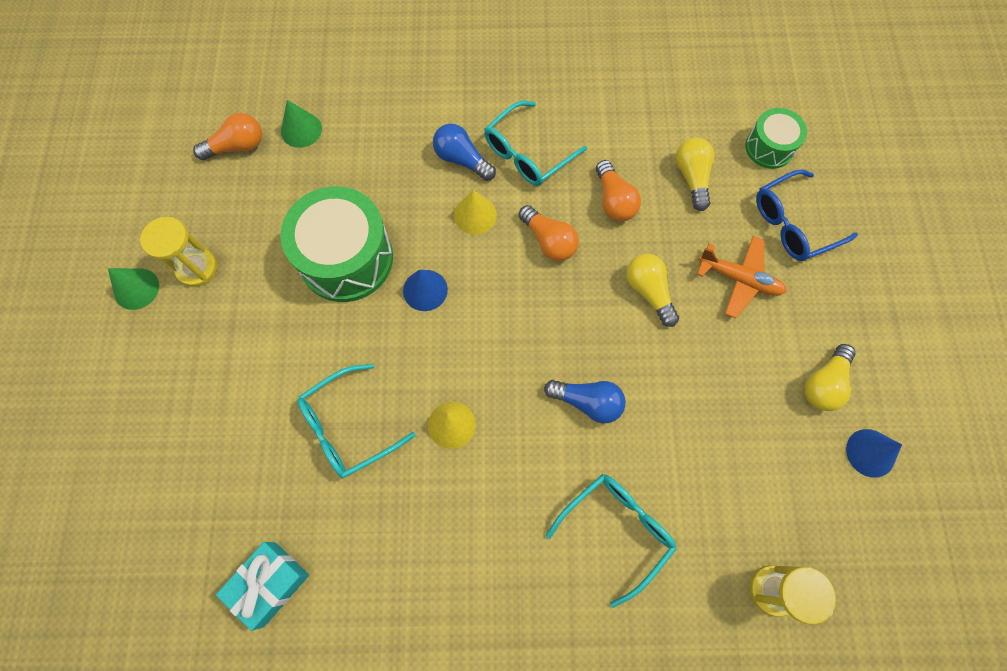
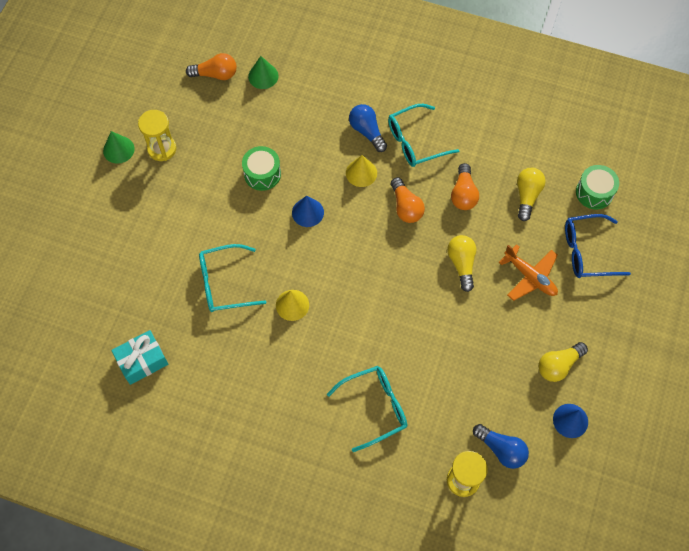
camera: 20 degrees right, 5 degrees down
green drum [280,186,393,302] -> green drum [242,146,281,191], size x0.55
blue light bulb [544,380,626,424] -> blue light bulb moved to [473,424,529,469]

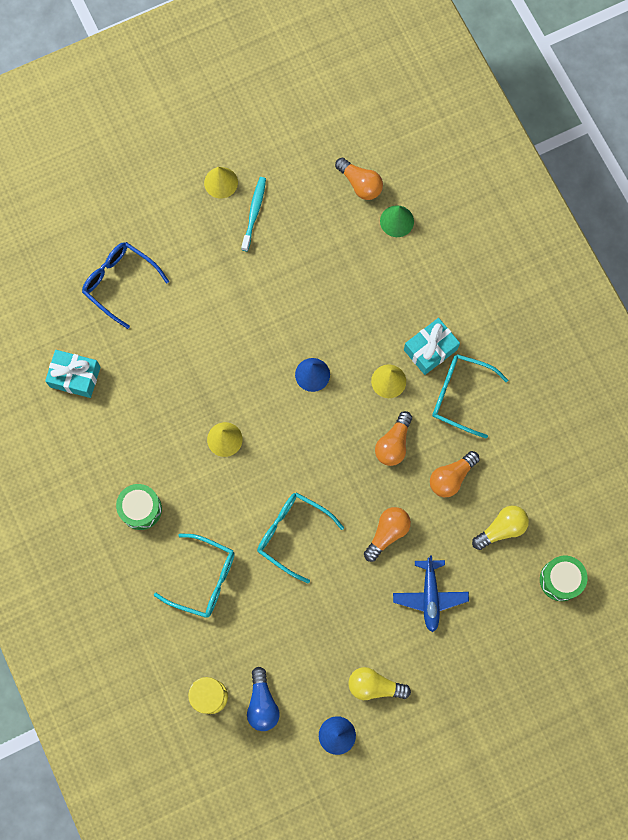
camera: 45 degrees right, 10 degrees up
green cone [103,131,135,164] -> yellow cone [204,167,238,198]
yellow hourglass [138,110,176,161] -> turquoise toothbrush [241,177,266,251]
turquoise glasses [199,244,267,312] -> turquoise glasses moved to [257,492,344,583]
green drum [242,146,281,191] -> green drum moved to [116,484,162,530]
blue light bulb [349,104,387,152] -> turquoise gift [404,318,460,375]
yellow light bulb [447,235,476,292] -> orange light bulb [364,507,411,562]
orange plane [499,244,558,301] -> blue plane [393,555,469,632]
blue glasses [565,214,631,278] -> blue glasses moved to [82,242,169,329]

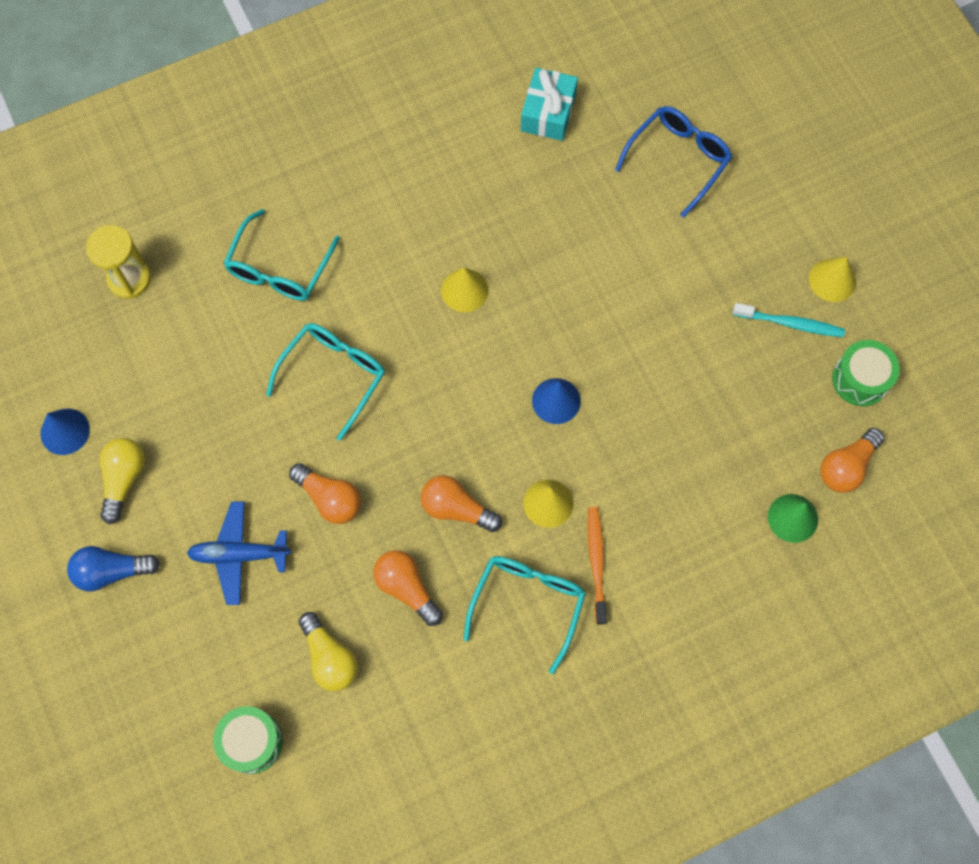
camera: 90 degrees right, 5 degrees down
green drum [116,484,162,530] -> green drum moved to [832,340,900,406]
blue light bulb [247,667,280,731] -> blue light bulb moved to [67,546,160,591]
turquoise gift [404,318,460,375] -> orange toothbrush [588,507,607,625]

